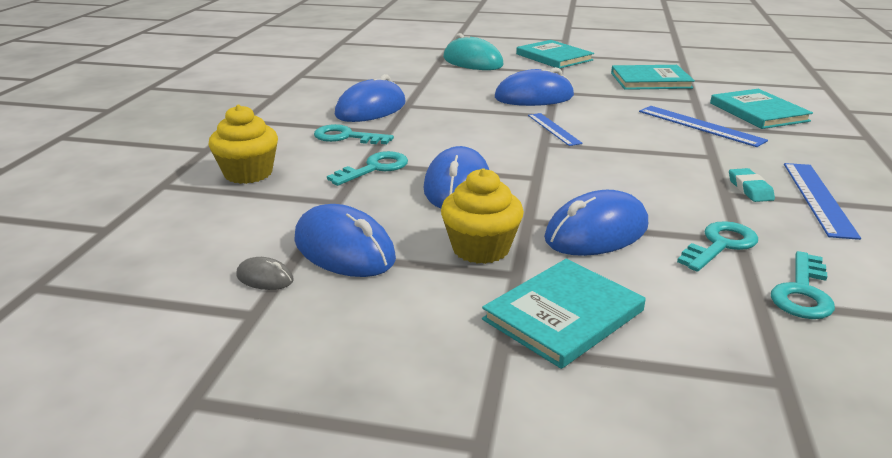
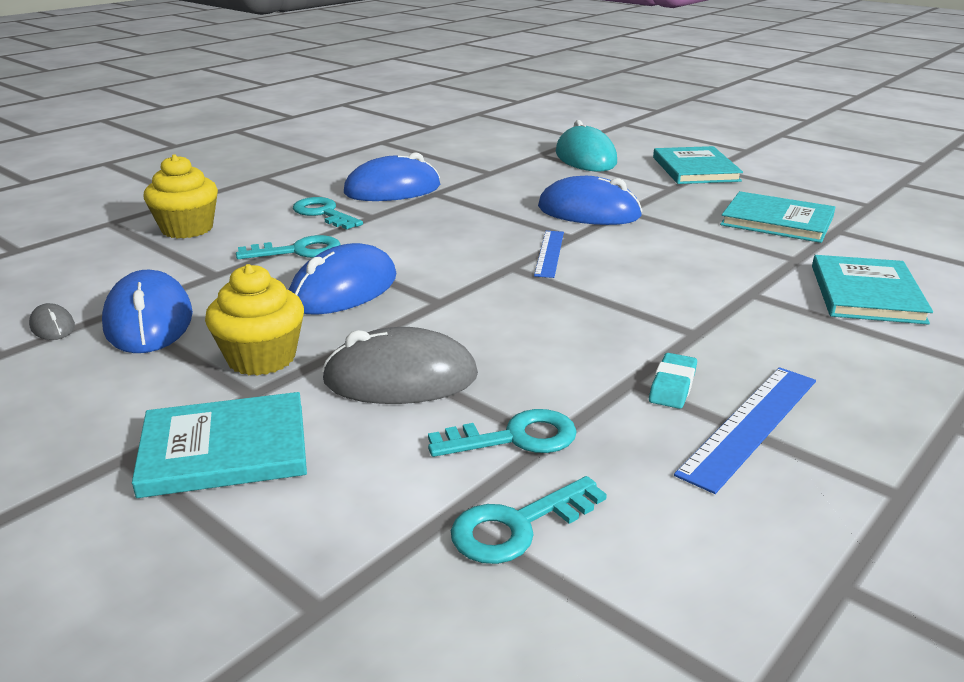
camera: 30 degrees right, 0 degrees up
blue mouse [544,190,648,256] -> grey mouse [322,327,478,404]
blue ruler [639,106,768,147] -> none

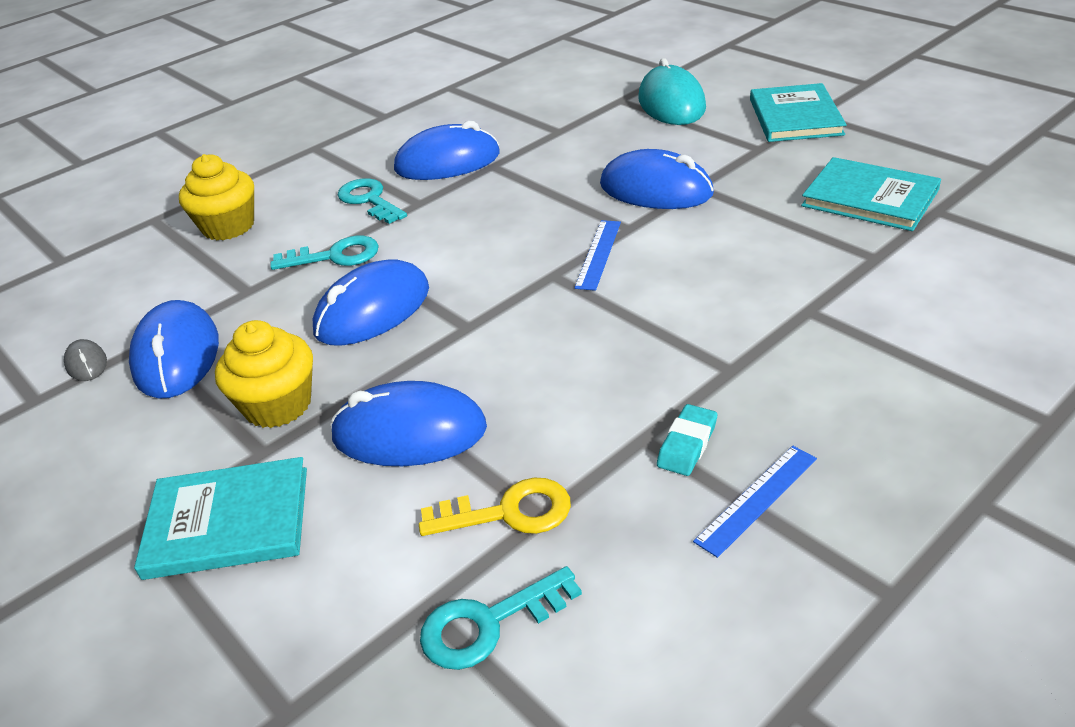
camera: 10 degrees right, 10 degrees up
grey mouse [322,327,478,404] -> blue mouse [330,381,487,466]
turquoise key [428,409,577,457] -> yellow key [419,478,571,536]
blue ruler [674,367,816,494] -> blue ruler [693,446,817,558], size x0.66
turquoise book [812,255,933,325] -> none

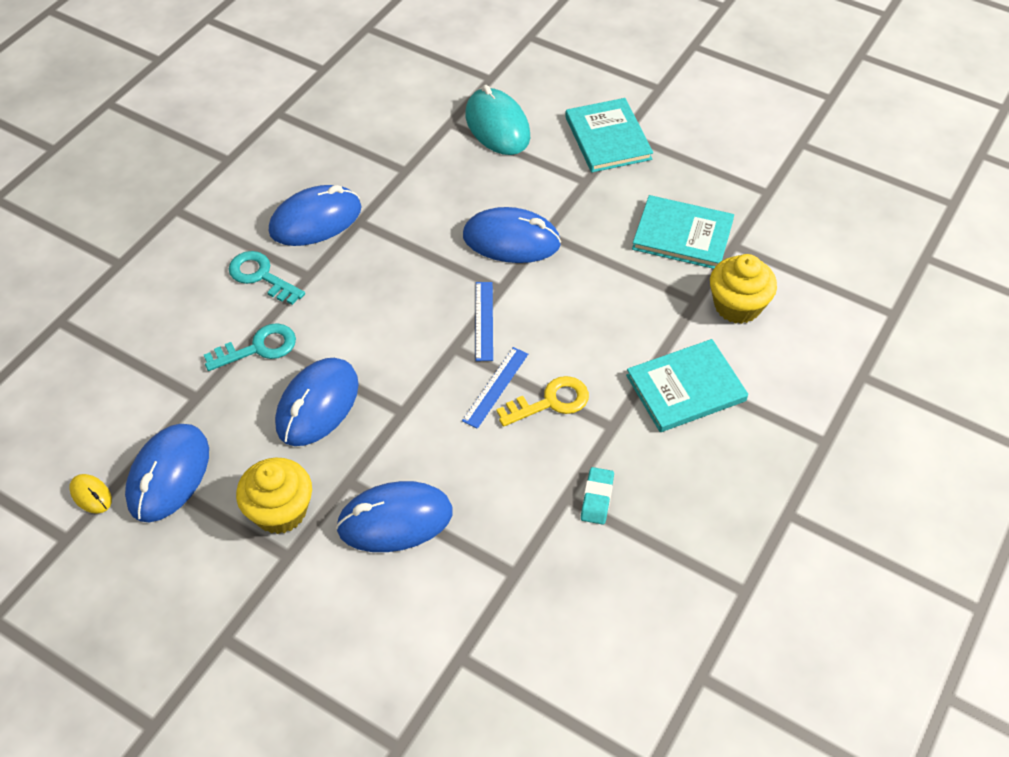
camera: 20 degrees left, 15 degrees up
grey mouse [64,339,107,381] -> yellow mouse [69,474,112,513]
blue mouse [129,300,219,399] -> blue mouse turned 45 degrees clockwise [125,424,209,522]
turquoise book [134,457,307,580] -> turquoise book moved to [626,339,748,432]
yellow cupcake [179,154,254,240] -> yellow cupcake moved to [710,254,777,324]
yellow key [419,478,571,536] -> yellow key moved to [497,376,589,427]
turquoise key [420,566,582,670] -> none
blue ruler [693,446,817,558] -> blue ruler moved to [462,347,528,429]

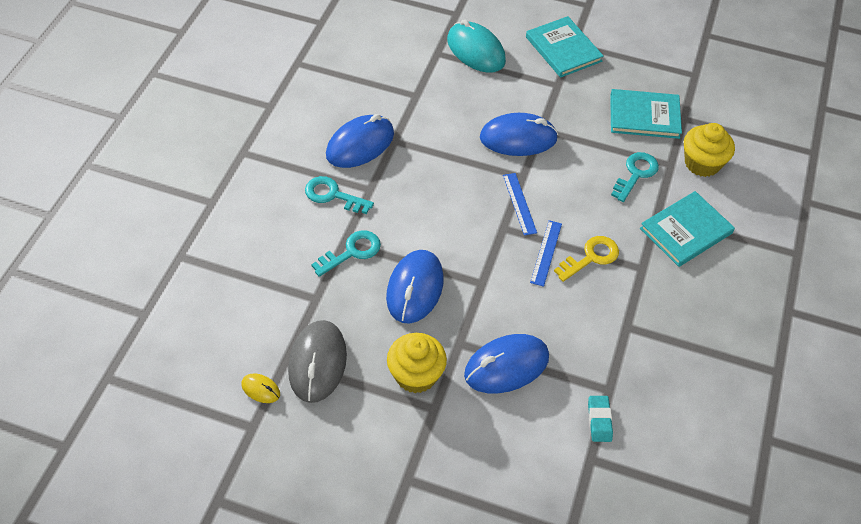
camera: 15 degrees left, 0 degrees up
blue mouse [125,424,209,522] -> grey mouse [288,320,347,403]
turquoise eraser [581,467,614,525] -> turquoise eraser moved to [588,396,613,442]
none -> turquoise key [611,152,659,202]

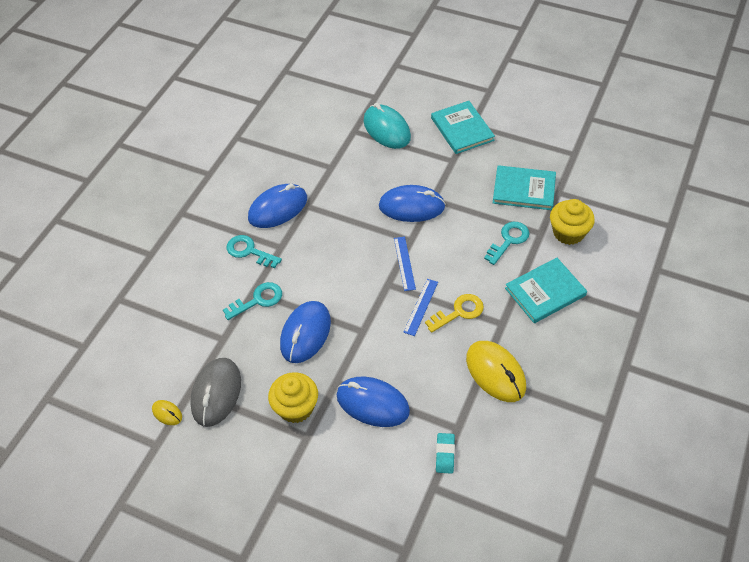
camera: 10 degrees right, 0 degrees up
blue mouse [464,334,549,393] -> blue mouse turned 45 degrees clockwise [337,376,410,427]
none -> yellow mouse [466,341,526,402]

